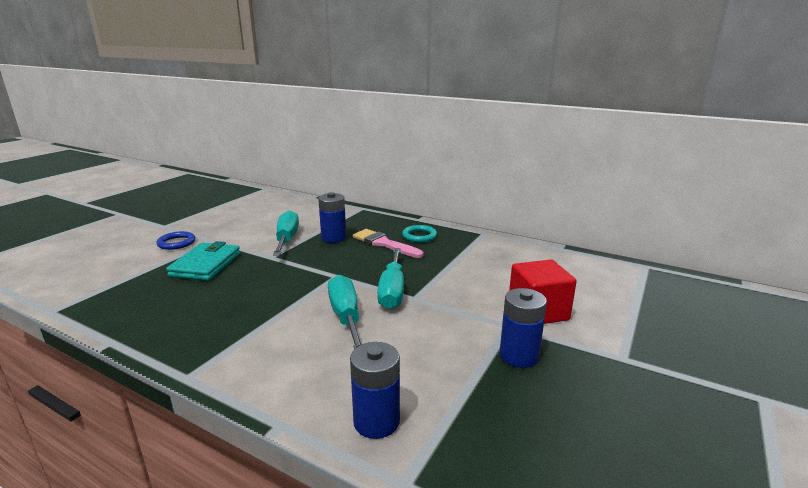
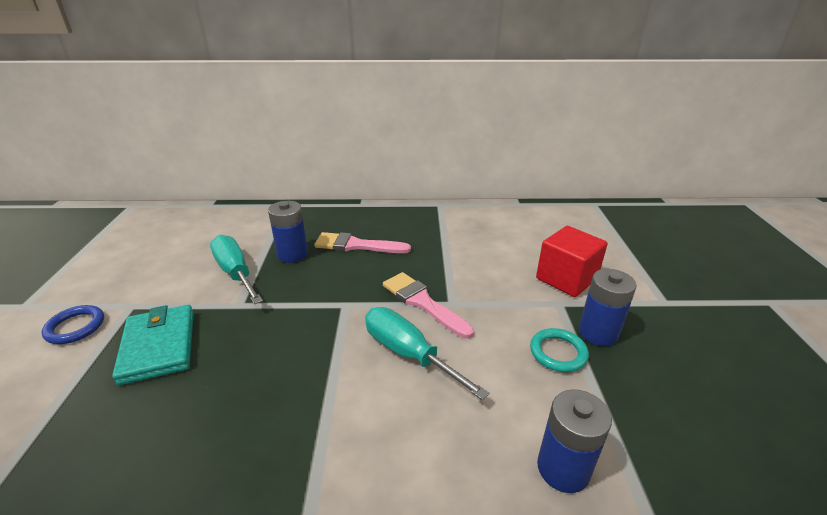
camera: 30 degrees left, 10 degrees up
turquoise screwdriver [377,248,404,309] -> pink brush [383,272,474,339]
turquoise ring [402,225,437,242] -> turquoise ring moved to [530,328,589,372]

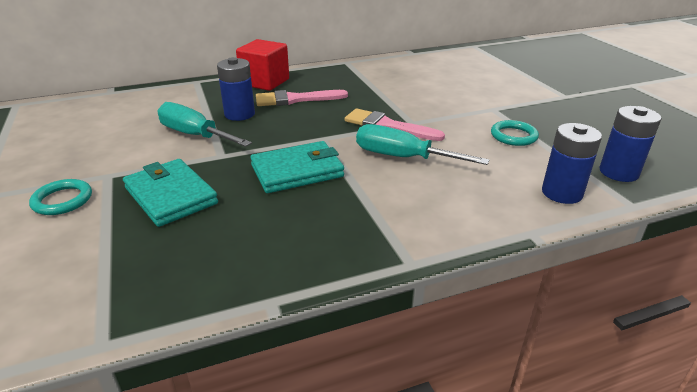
camera: 20 degrees left, 0 degrees up
blue ring [41,305,104,344] -> turquoise ring [29,179,92,215]
red cube [536,226,608,297] -> red cube moved to [236,39,289,91]
blue battery [579,269,636,346] -> blue battery moved to [600,106,661,182]
none -> turquoise wallet [250,141,344,193]

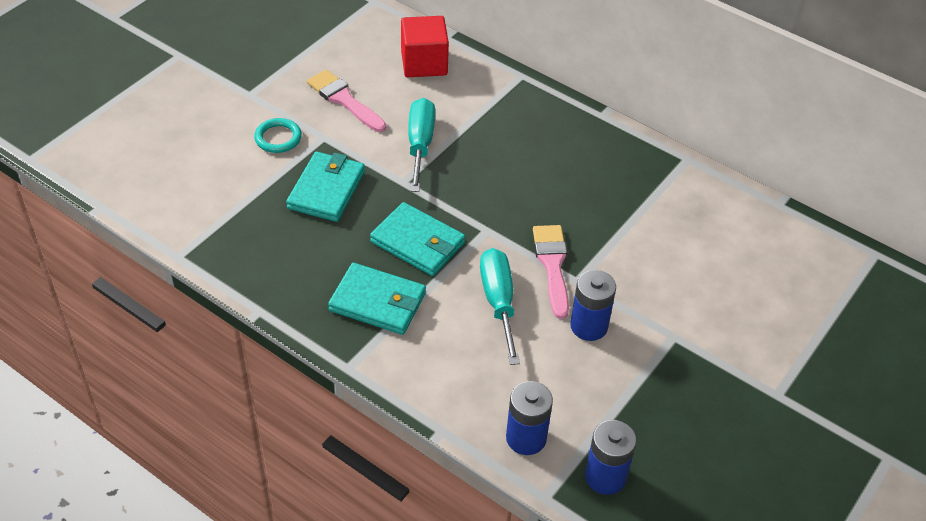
camera: 55 degrees right, 15 degrees up
blue battery [217,57,255,121] -> blue battery moved to [570,270,616,341]
red cube [236,39,289,91] -> red cube moved to [401,16,449,77]
pink brush [256,90,348,106] -> pink brush moved to [307,70,386,132]
turquoise ring [491,120,539,146] -> none
none -> turquoise wallet [328,263,426,335]

